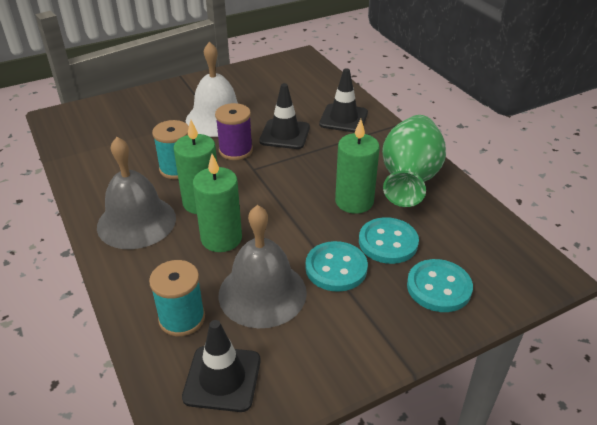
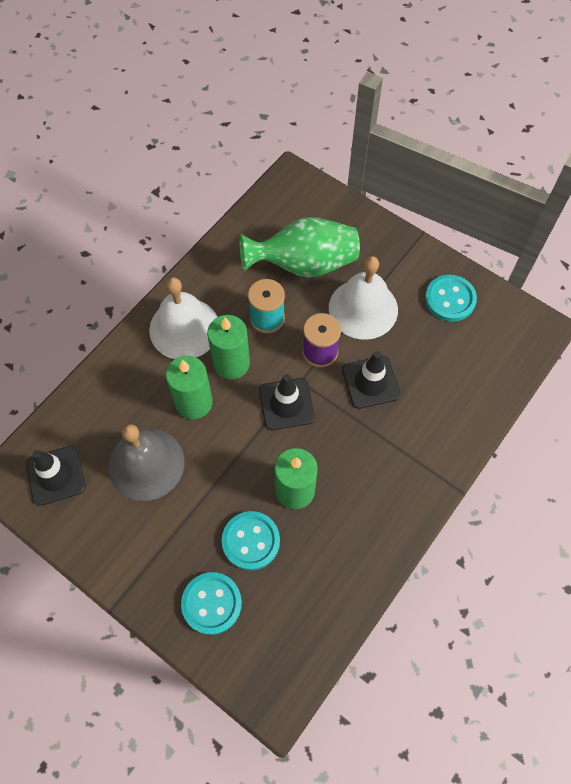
camera: 65 degrees right, 25 degrees up
grey bell [97,137,176,249] -> white bell [149,277,217,359]
turquoise spool [149,260,205,336] -> none
turquoise button [305,241,368,292] -> turquoise button moved to [425,275,477,322]
black traffic cone [319,68,368,133] -> black traffic cone moved to [259,374,315,430]
green vase [382,115,446,207] -> green vase moved to [239,217,360,278]

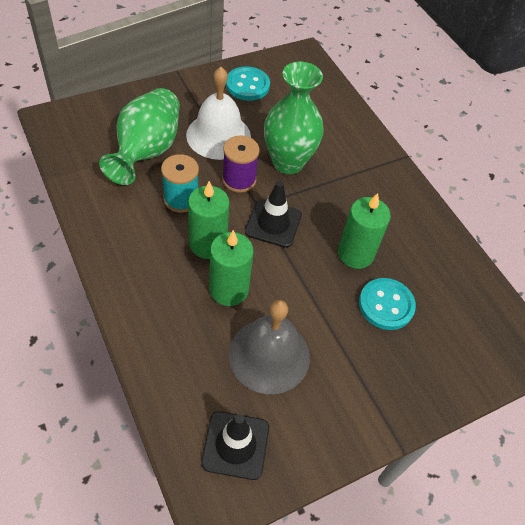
camera: 70 degrees left, 10 degrees down
white bell [149,277,217,359] -> none
turquoise button [181,572,242,635] -> none
black traffic cone [342,351,401,409] -> green vase [264,62,324,174]

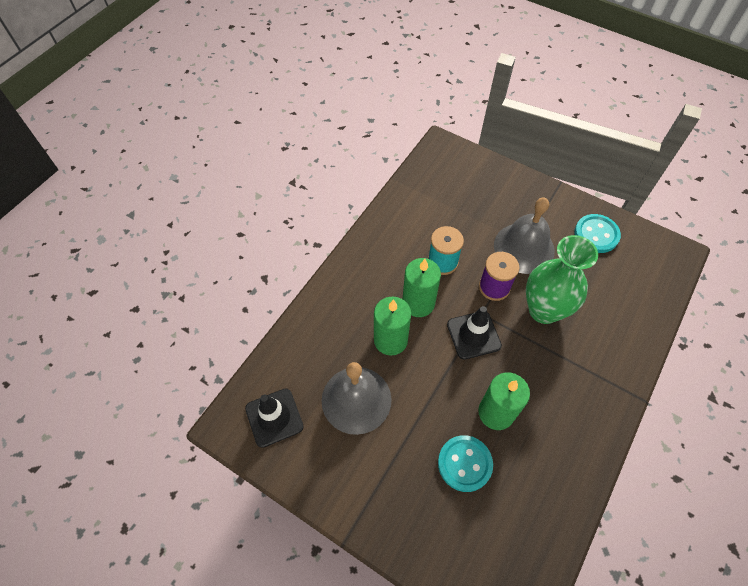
camera: 65 degrees right, 5 degrees up
green vase [99,88,180,185] -> none
white bell [186,67,251,160] -> grey bell [494,198,555,274]

